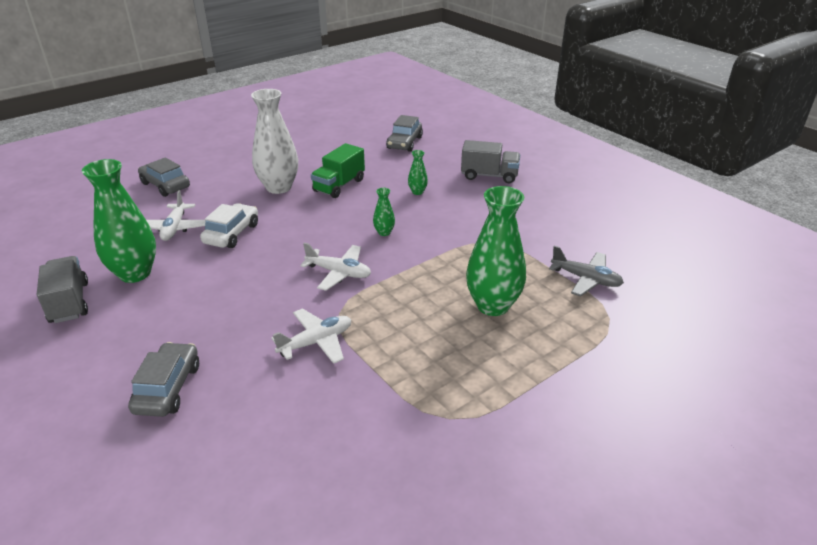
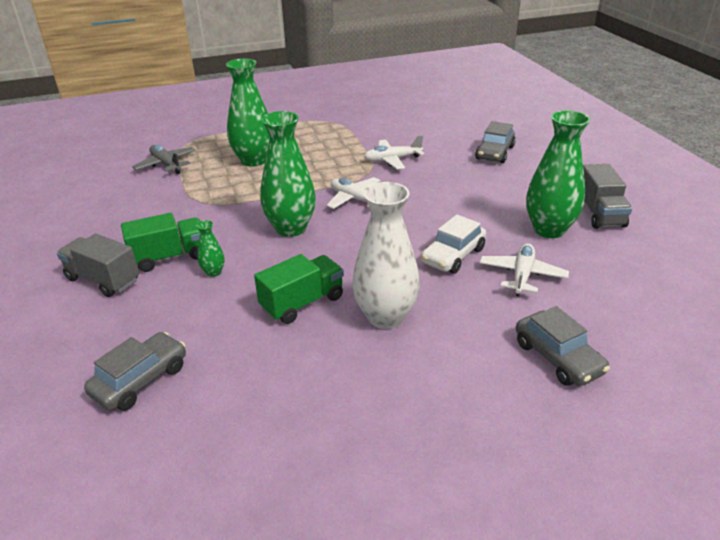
camera: 160 degrees left, 0 degrees up
green vase [373,188,395,236] -> green vase [260,111,316,237], size x2.27
none -> green truck [121,213,200,272]

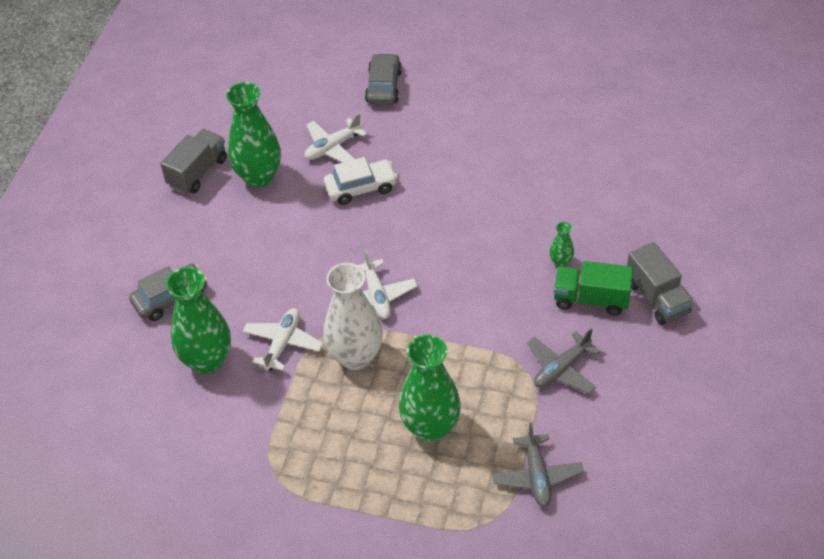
camera: 145 degrees left, 15 degrees up
grey car [84,332,186,411] -> none
green truck [254,254,344,324] -> none
green vase [260,111,316,237] -> green vase moved to [166,267,231,374]
white vase [352,182,420,329] -> white vase moved to [323,263,383,370]
white plane [364,135,424,170] -> white plane turned 90 degrees counterclockwise [243,308,323,371]
none -> grey plane [527,328,601,394]

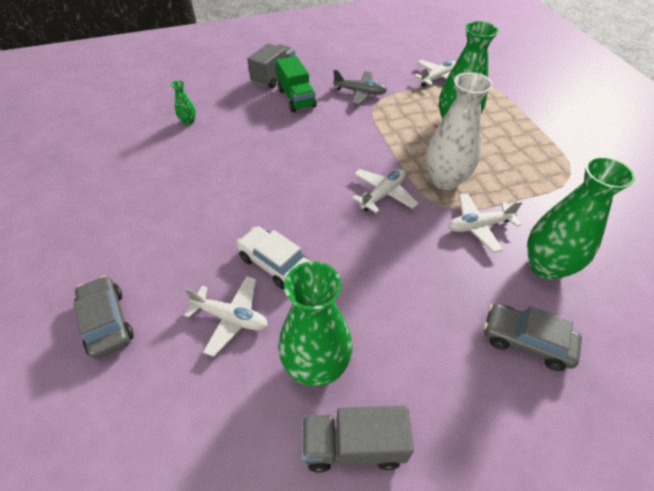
camera: 125 degrees left, 0 degrees up
grey car [365,53,402,105] -> grey car turned 90 degrees clockwise [73,276,134,359]
grey plane [492,423,584,507] -> white plane [414,60,456,87]
green vase [549,222,574,267] -> green vase moved to [171,80,196,125]

